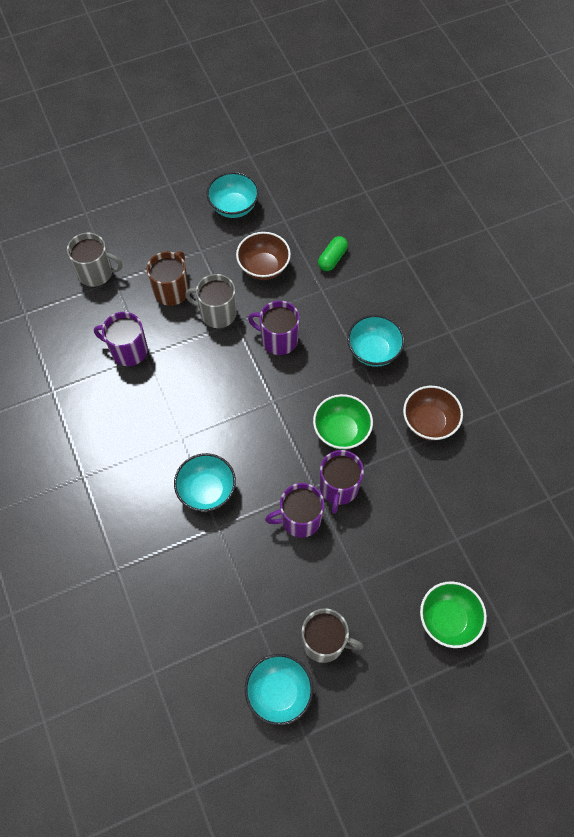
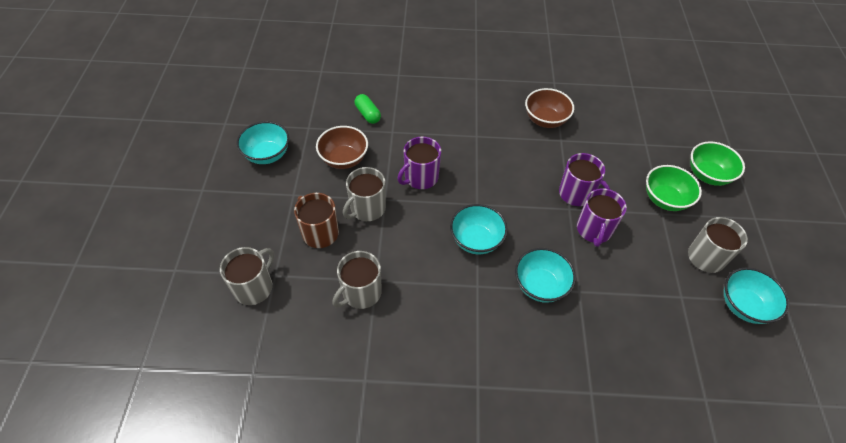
camera: 65 degrees left, 10 degrees down
purple mug [94,312,148,366] -> grey mug [332,251,382,309]
green bowl [313,394,373,450] -> green bowl moved to [646,165,702,211]
turquoise bowl [347,315,405,367] -> turquoise bowl moved to [450,204,508,254]

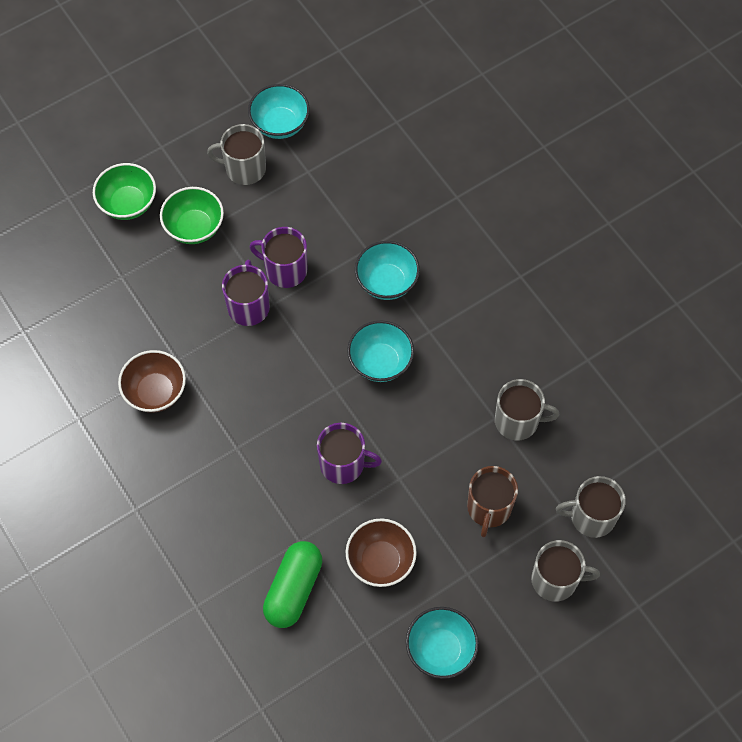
camera: 125 degrees left, 10 degrees up
grey mug [343,167,386,221] -> grey mug moved to [531,540,600,602]
green capsule [355,94,381,124] -> green capsule [263,541,322,628], size x1.64
purple mug [577,188,627,247] -> purple mug turned 135 degrees counterclockwise [249,227,307,288]

